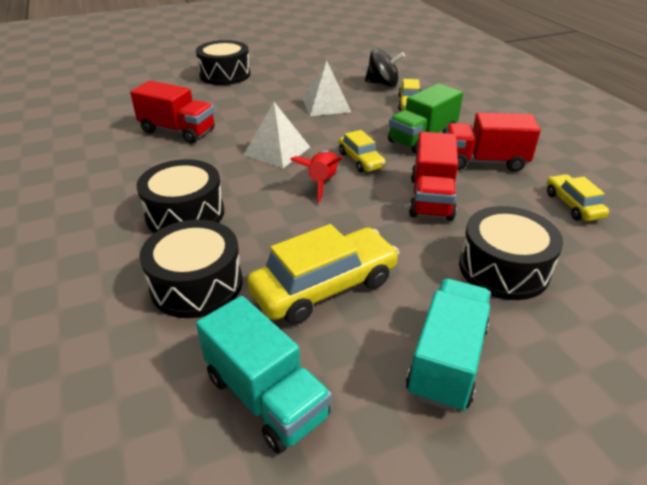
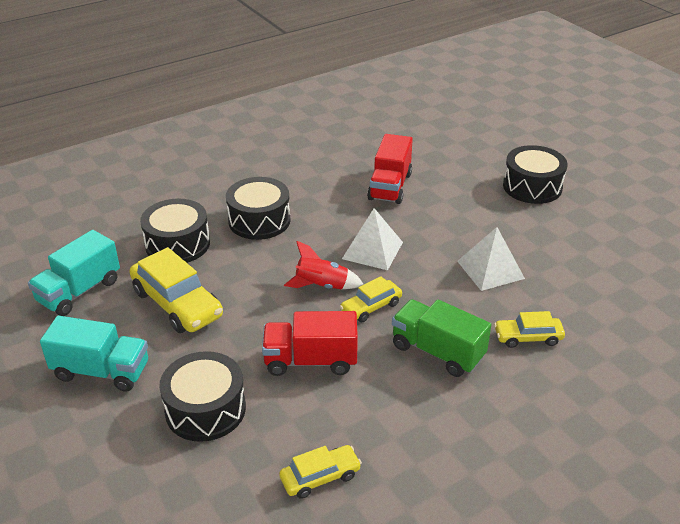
camera: 80 degrees right, 0 degrees up
black spinning top [365,48,405,87] -> none
red truck [445,113,541,172] -> none

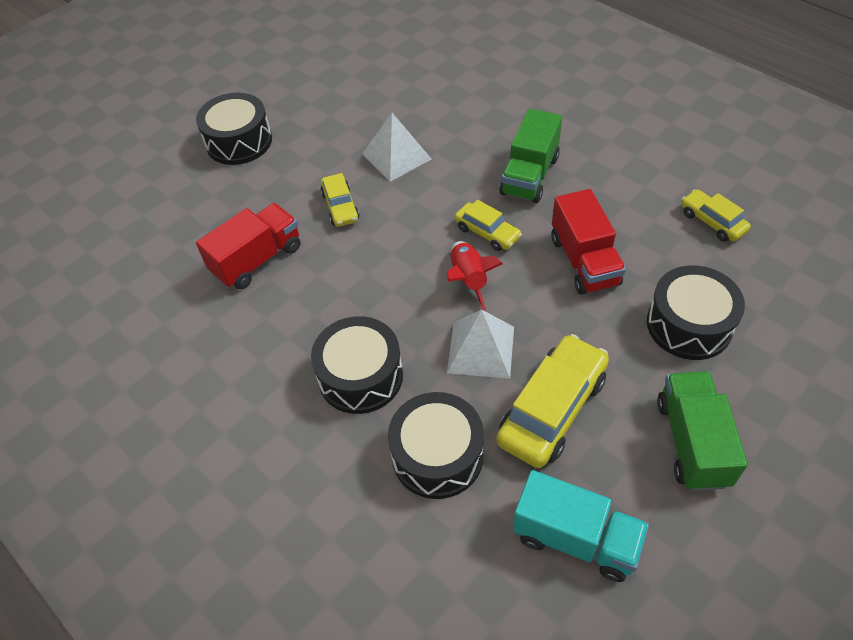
camera: 100 degrees left, 15 degrees up
turquoise truck [40,316,148,392] -> green truck [657,371,748,491]
white pyramid [342,208,403,270] -> white pyramid moved to [447,310,514,379]
red truck [367,134,413,204] -> red truck turned 45 degrees counterclockwise [196,203,300,289]
yellow car [494,311,565,348] -> yellow car moved to [321,173,359,227]

